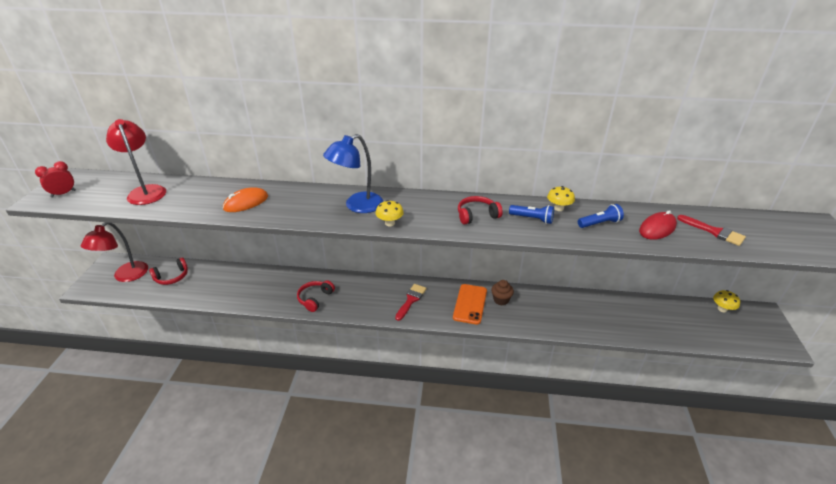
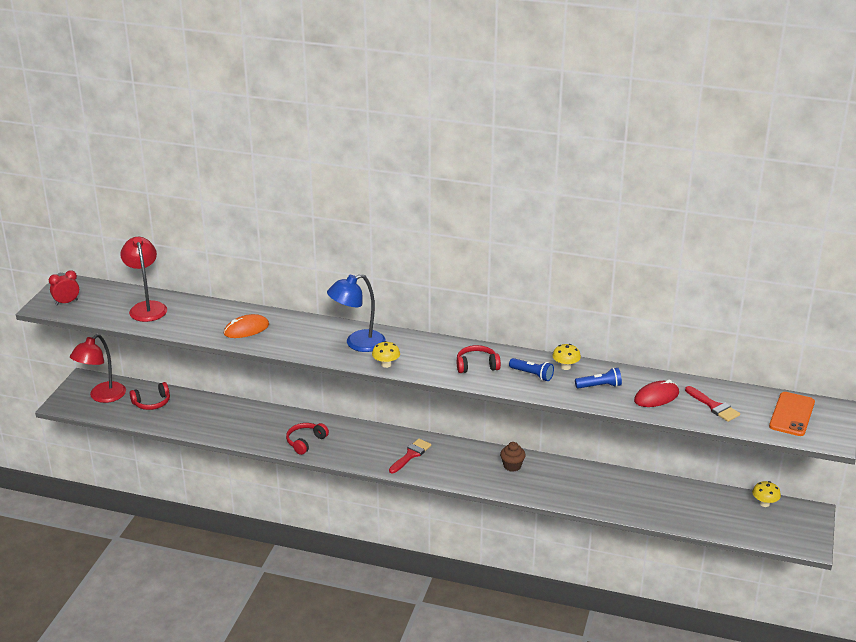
camera: 10 degrees right, 5 degrees down
orange phone [453,284,487,325] -> orange phone moved to [769,392,815,436]

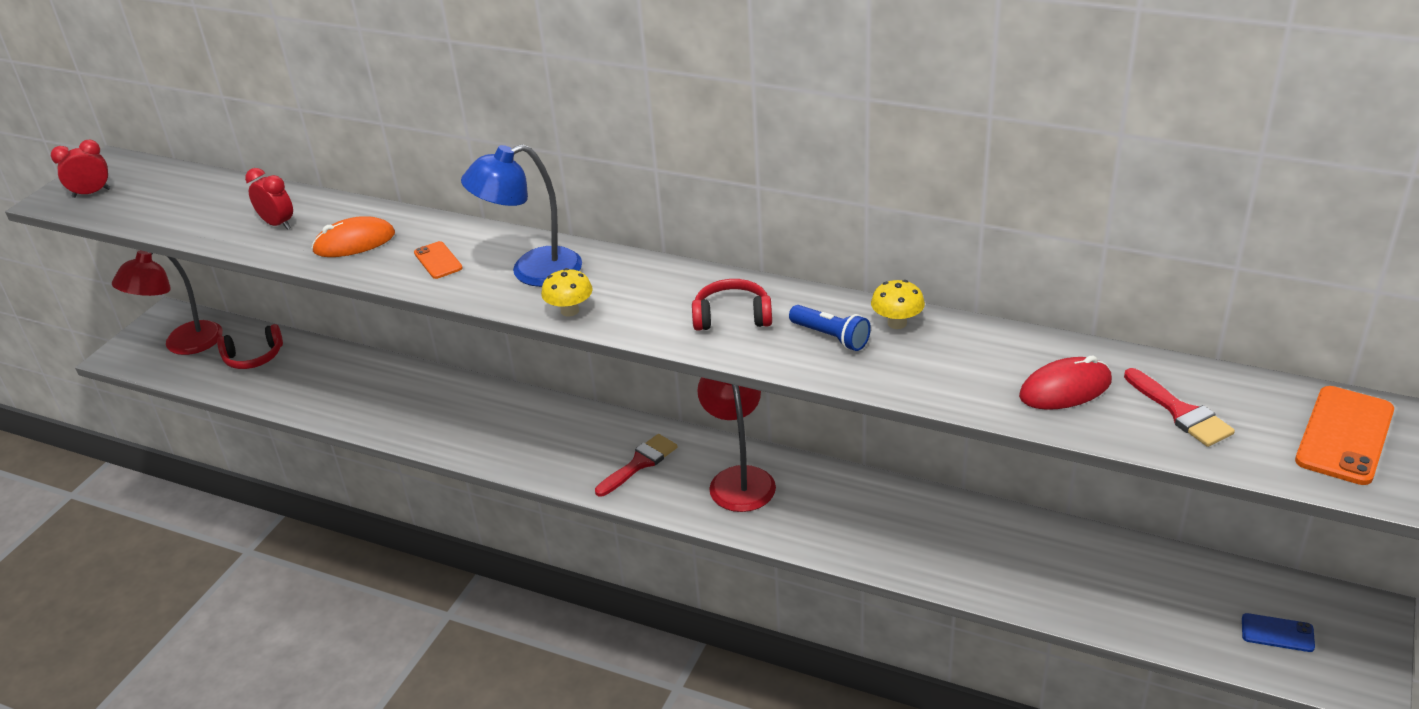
camera: 10 degrees right, 5 degrees up
red lamp [120,237,167,322] -> red lamp moved to [697,377,776,512]
red headphones [286,423,329,455] -> none
brown cupcake [500,442,526,472] -> none
blue flashlight [575,368,622,389] -> none
yellow mushroom [752,481,781,507] -> none
none -> red clock [245,168,293,230]
none -> orange phone [414,241,462,279]
none -> blue phone [1242,613,1315,652]

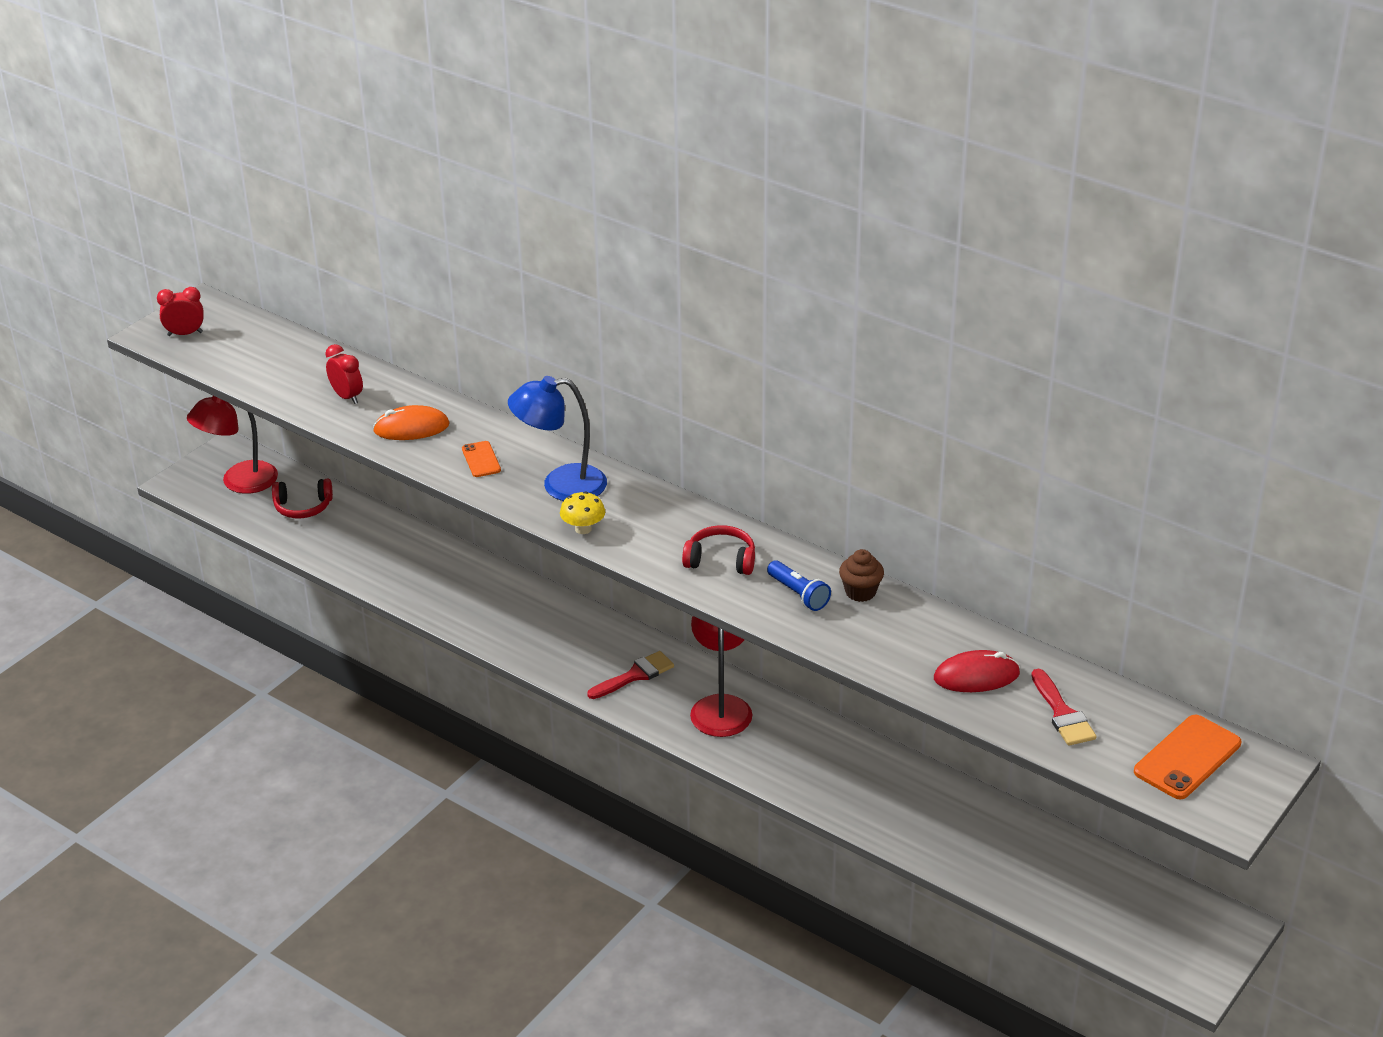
camera: 10 degrees right, 0 degrees up
yellow mushroom [871,280,925,329] -> brown cupcake [839,549,884,602]
blue phone [1242,613,1315,652] -> none

